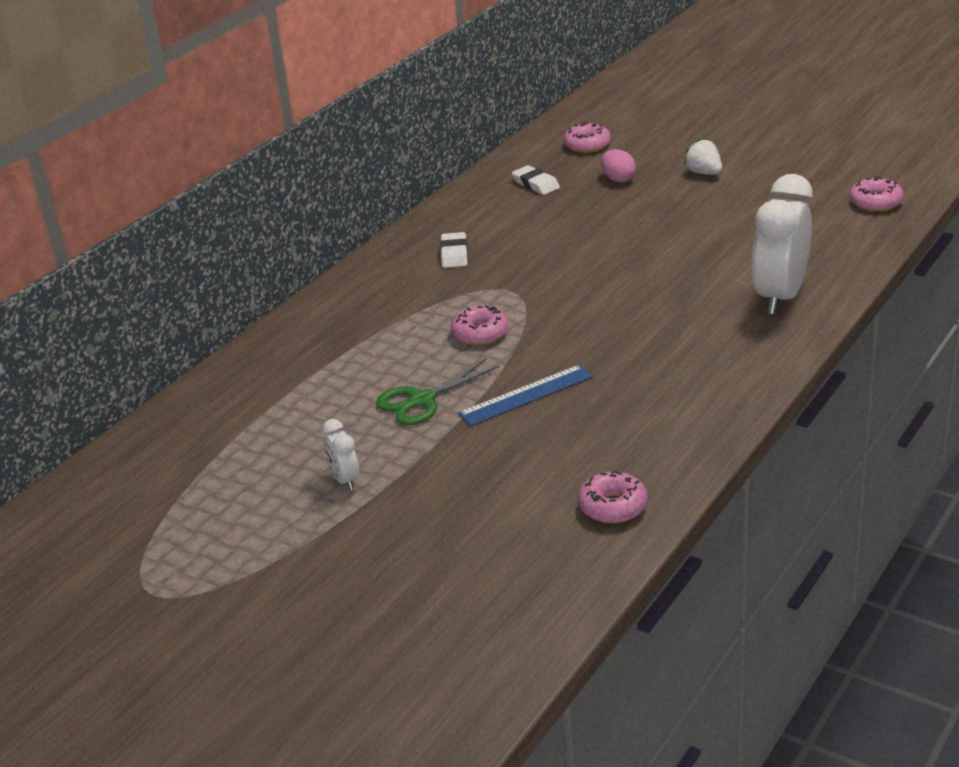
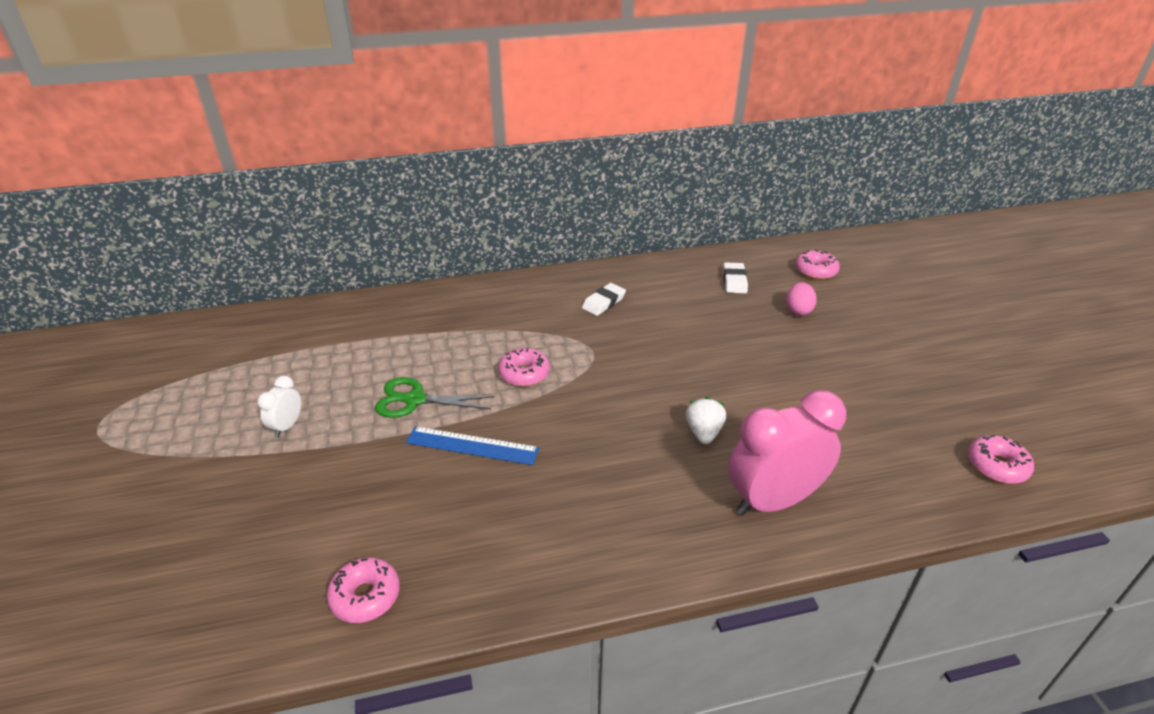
camera: 40 degrees right, 5 degrees up
white strawberry [684,138,722,175] -> white strawberry moved to [686,397,726,444]
white clock [752,174,813,315] -> pink clock [728,390,846,516]

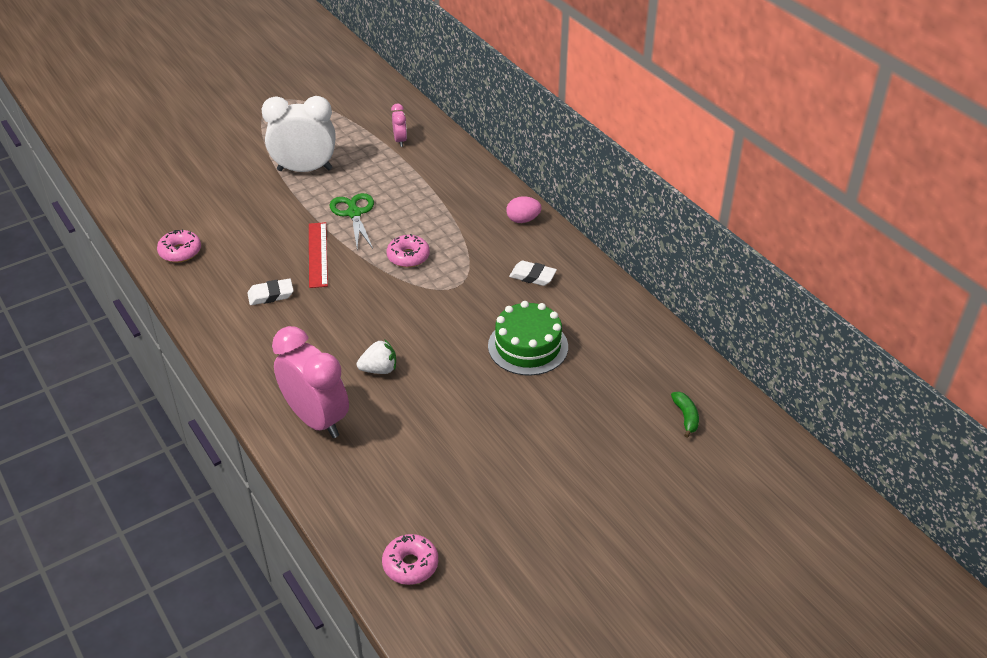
camera: 70 degrees right, 5 degrees up
white clock [257,376,301,438] -> white clock [262,96,336,172], size x2.17
blue ruler [406,426,539,465] -> red ruler [309,222,328,288]
white eraser [723,262,748,293] -> white eraser moved to [247,278,294,305]
pink egg [786,282,817,316] -> pink egg moved to [506,196,542,223]
pink donut [795,250,840,280] -> green banana [671,392,699,438]
none -> pink clock [391,104,407,147]
none -> green cake [488,301,568,376]

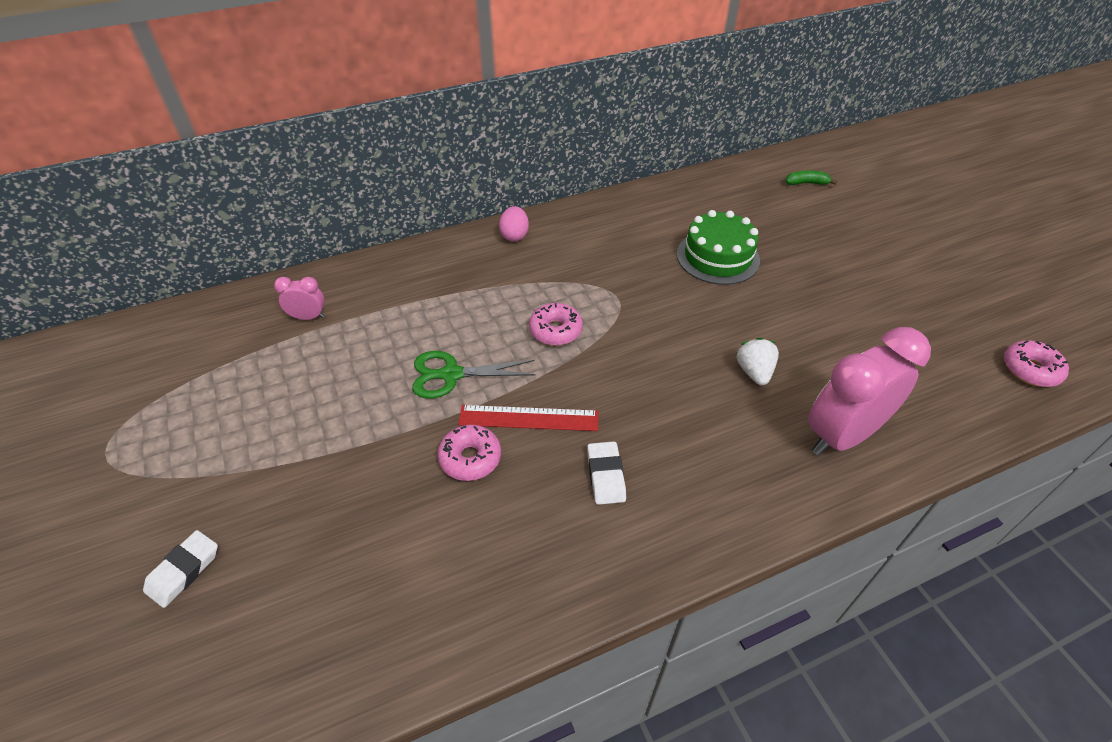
camera: 80 degrees left, 5 degrees up
pink donut [157,229,201,263] -> pink donut moved to [438,425,501,481]
white clock [262,96,336,172] -> none
white eraser [509,261,557,286] -> white eraser moved to [143,530,218,608]

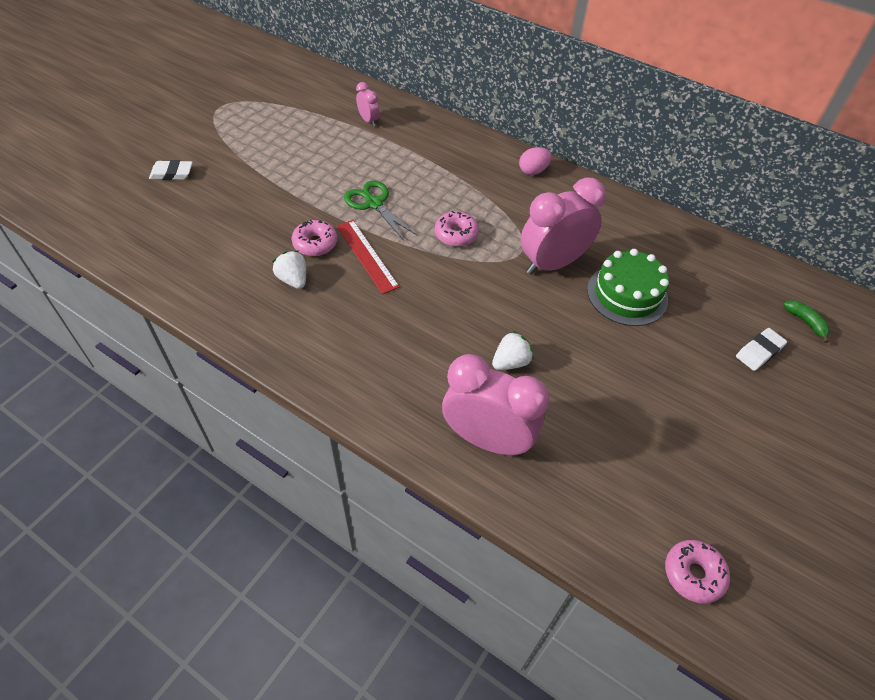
camera: 55 degrees right, 5 degrees up
white eraser [587,441,626,505] -> white eraser moved to [736,328,787,371]
none -> white strawberry [272,250,306,289]
none -> pink clock [521,177,606,275]

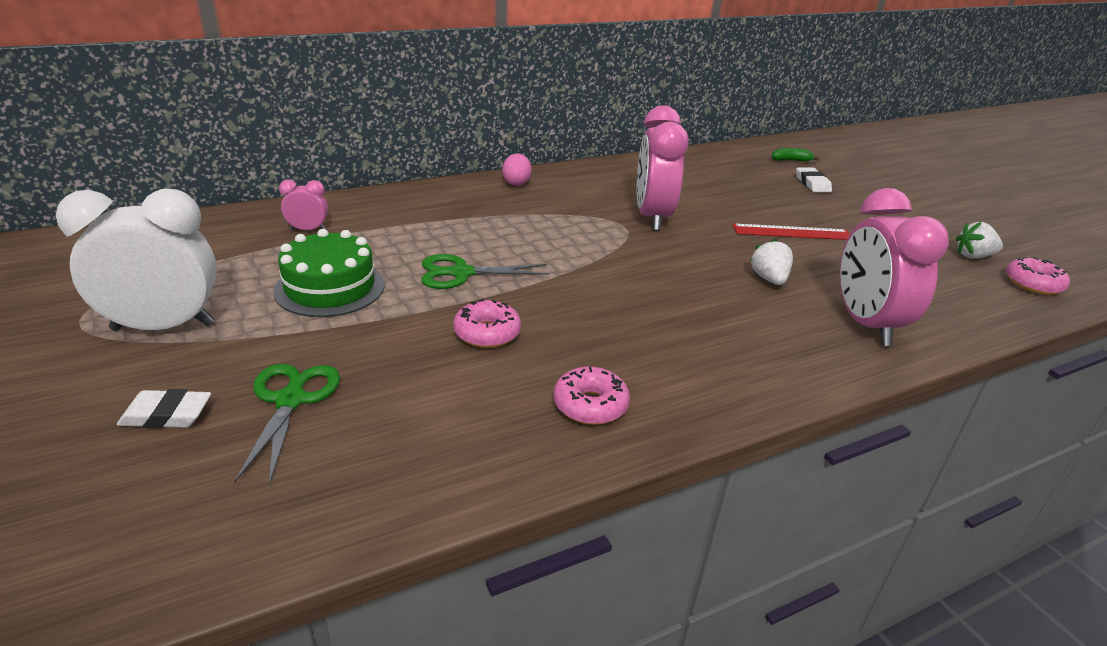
camera: 60 degrees left, 20 degrees down
white eraser [149,160,193,180] -> white eraser turned 60 degrees clockwise [117,389,211,428]
white strawberry [272,250,306,289] -> white strawberry moved to [956,222,1003,259]
red ruler [337,220,400,294] -> red ruler moved to [733,224,850,240]
pink donut [435,211,479,247] -> pink donut moved to [553,367,630,425]
pink clock [442,354,549,456] -> pink clock turned 60 degrees counterclockwise [840,188,949,346]
green cake [587,249,669,326] -> green cake moved to [273,229,385,317]
none -> white clock [56,189,217,331]
none -> green scissors [234,364,340,485]

